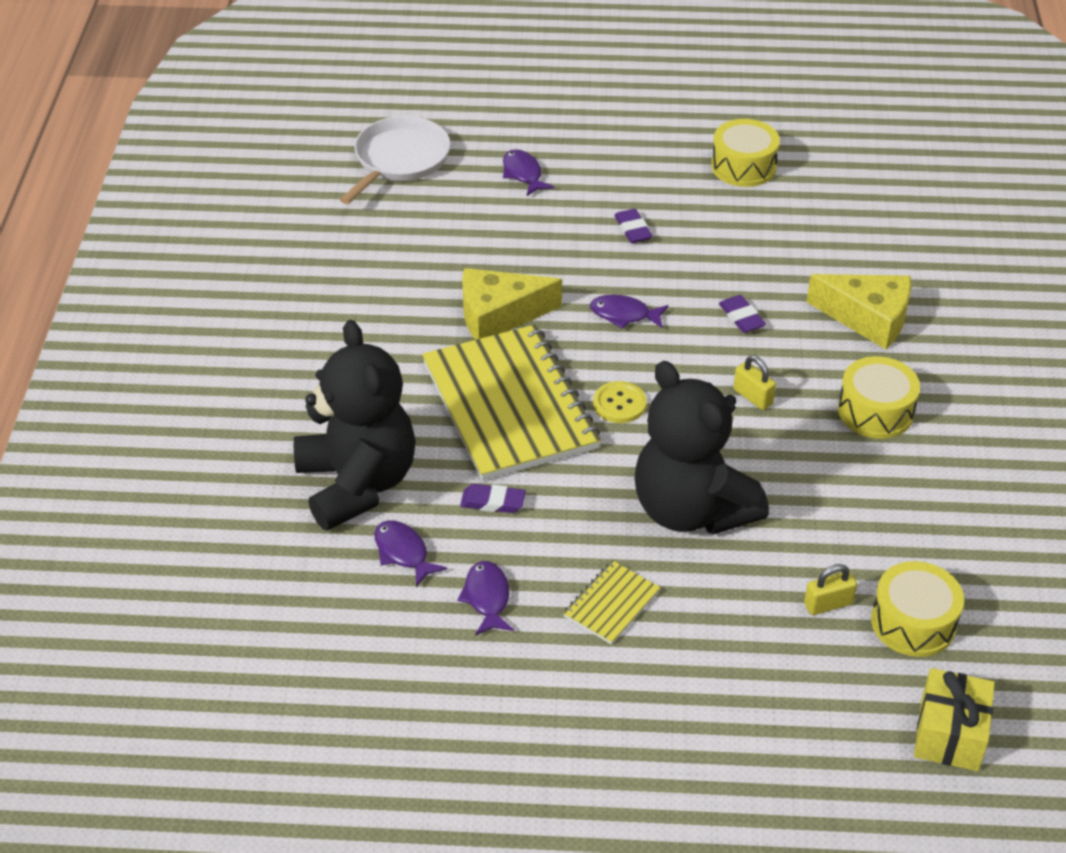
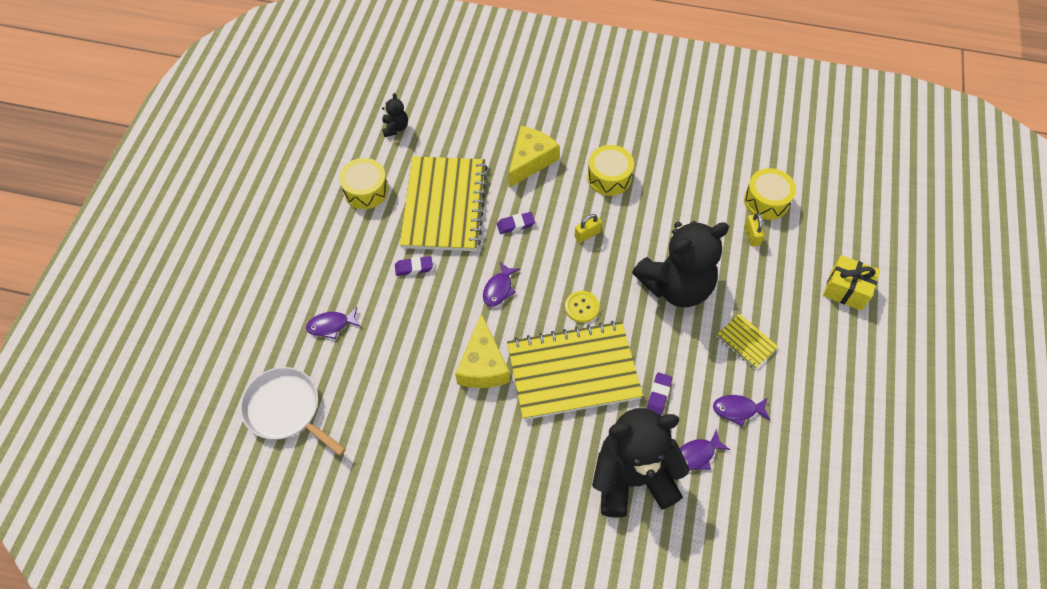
camera: 80 degrees left, 15 degrees up
yellow gift [914,668,995,771] -> yellow gift moved to [823,255,880,311]
none -> black teddy bear [382,93,408,137]
none -> yellow notebook [400,156,488,251]

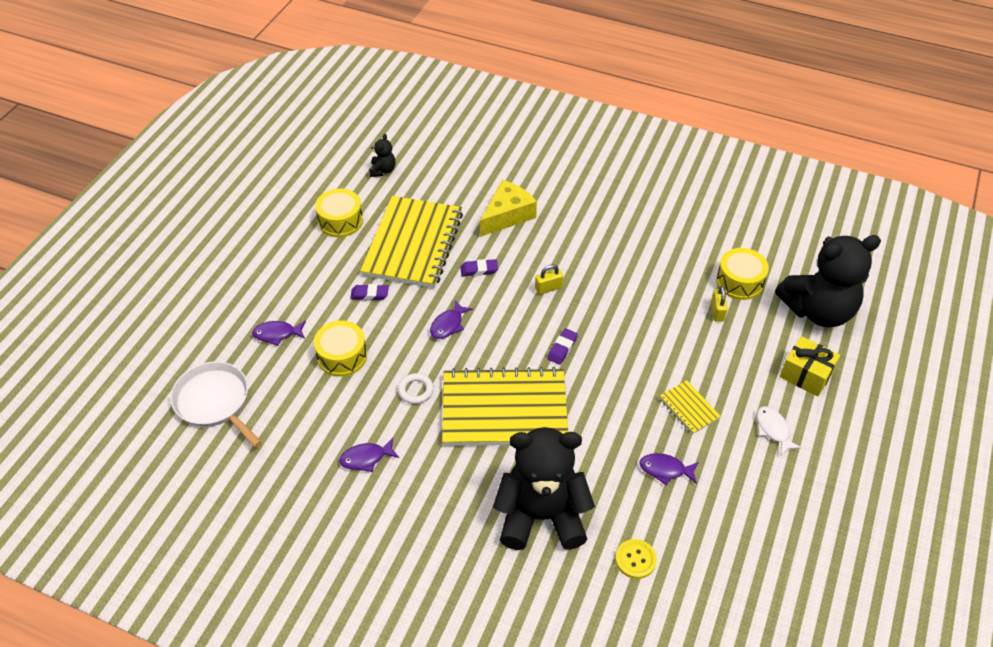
camera: 10 degrees right, 10 degrees down
yellow cheese [455,313,510,388] -> white ring [398,373,434,404]
yellow button [565,291,599,323] -> yellow button moved to [615,539,657,579]
yellow drum [587,145,634,196] -> yellow drum moved to [314,320,367,377]
black teddy bear [632,221,729,307] -> black teddy bear moved to [775,235,881,327]
purple eraser [647,372,672,415] -> purple eraser moved to [547,328,578,365]
purple fish [680,429,730,470] -> purple fish moved to [339,438,399,472]
none -> white fish [757,406,802,455]

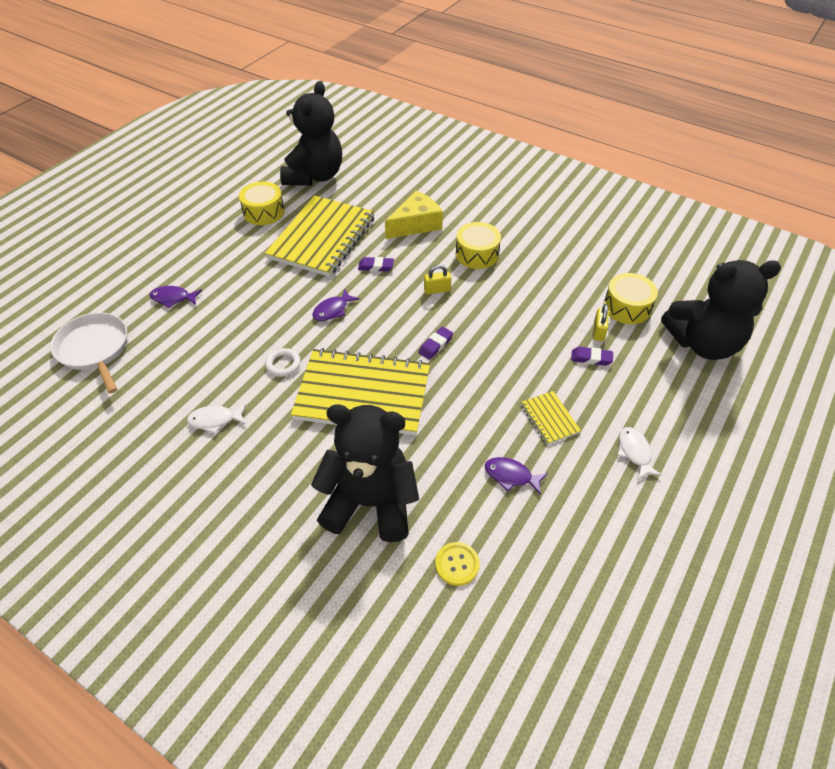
camera: 10 degrees right, 0 degrees up
yellow drum [314,320,367,377] -> yellow drum moved to [456,222,501,269]
purple fish [339,438,399,472] -> white fish [187,404,246,434]
purple eraser [350,284,389,301] -> purple eraser moved to [571,346,613,366]
black teddy bear [369,134,396,177] -> black teddy bear [280,81,342,186], size x2.43
yellow gift [780,336,840,396] -> none

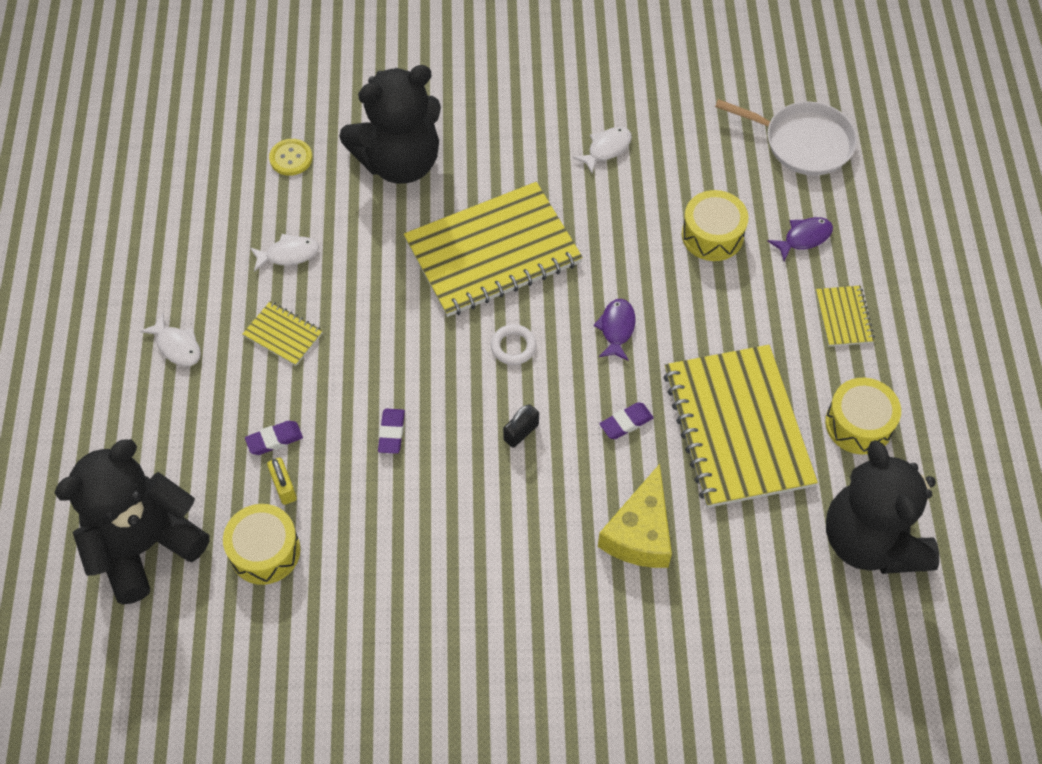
camera: 145 degrees right, 10 degrees up
white ring [265,348,301,377] -> white ring moved to [491,324,536,365]
purple eraser [418,327,453,360] -> purple eraser moved to [378,409,405,454]
yellow padlock [424,265,451,294] -> black padlock [503,404,539,448]
yellow drum [456,222,501,269] -> yellow drum moved to [682,190,748,261]
purple fish [485,457,548,495] -> white fish [250,234,319,272]
none -> yellow notebook [816,286,875,346]

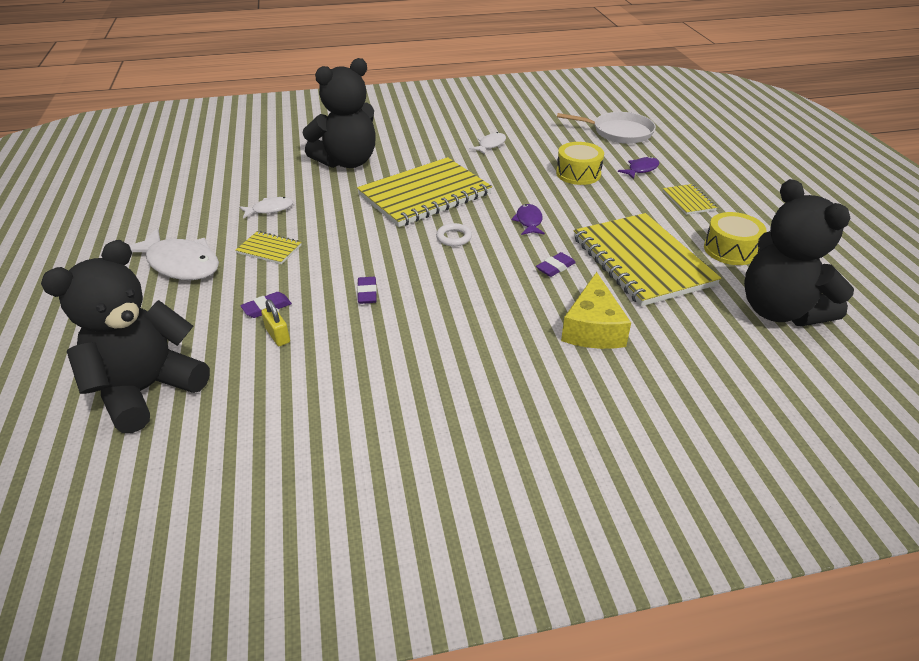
camera: 10 degrees left, 20 degrees down
white fish [140,313,201,366] -> white fish [129,228,219,280], size x1.91
yellow drum [223,504,300,585] -> none
yellow button [269,139,313,176] -> none
black padlock [503,404,539,448] -> none

